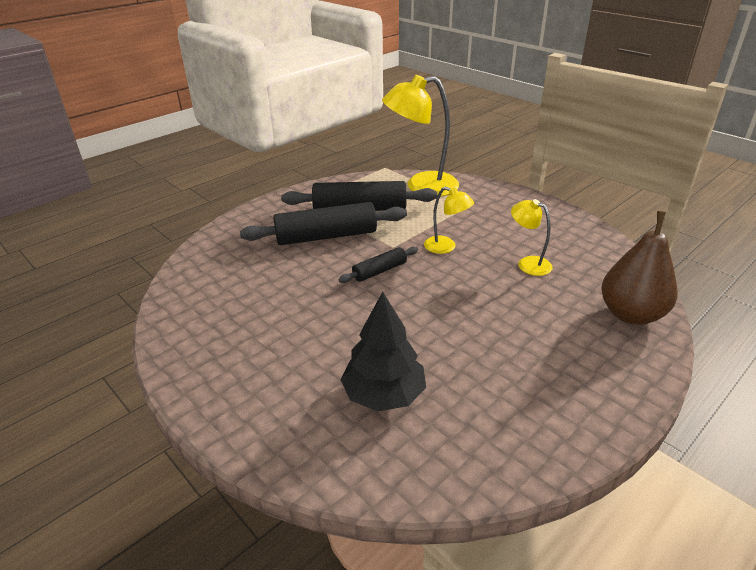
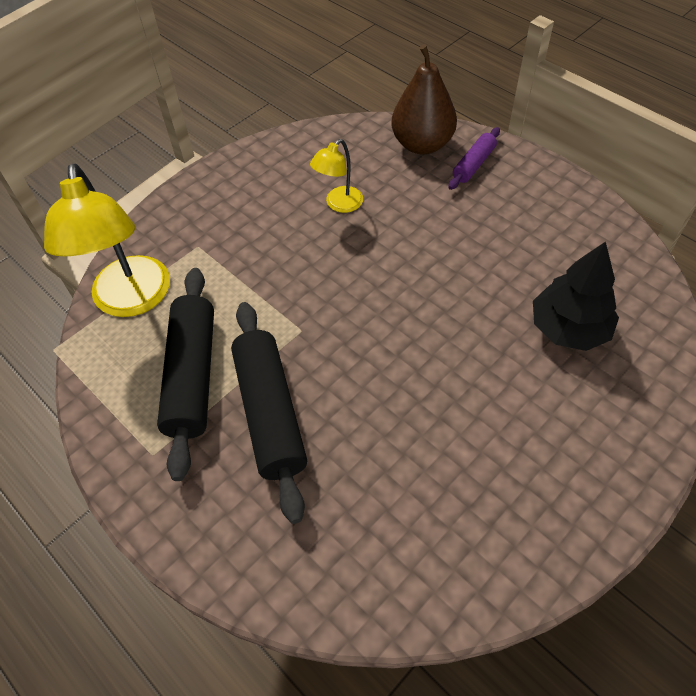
camera: 90 degrees left, 20 degrees up
black rolling pin [339,247,418,283] -> none
yellow lamp [424,187,474,254] -> none
none -> purple rolling pin [448,127,500,190]

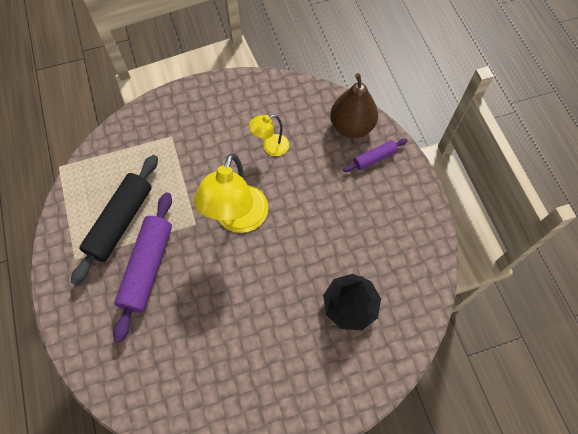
camera: 25 degrees right, 10 degrees up
yellow lamp [44,163,170,317] -> yellow lamp moved to [194,153,268,233]
black rolling pin [231,302,307,524] -> purple rolling pin [113,192,172,342]

